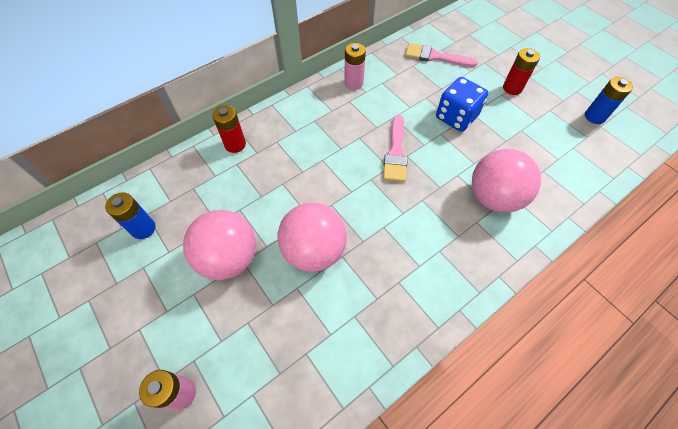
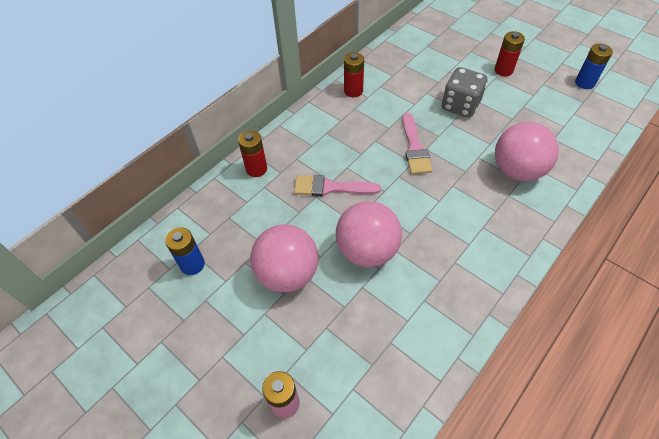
camera: 10 degrees left, 5 degrees down
pink battery [344,43,366,90] -> red battery [344,52,364,97]
pink brush [405,43,478,67] -> pink brush moved to [294,175,381,196]
blue dice [436,77,488,132] -> grey dice [442,67,488,118]

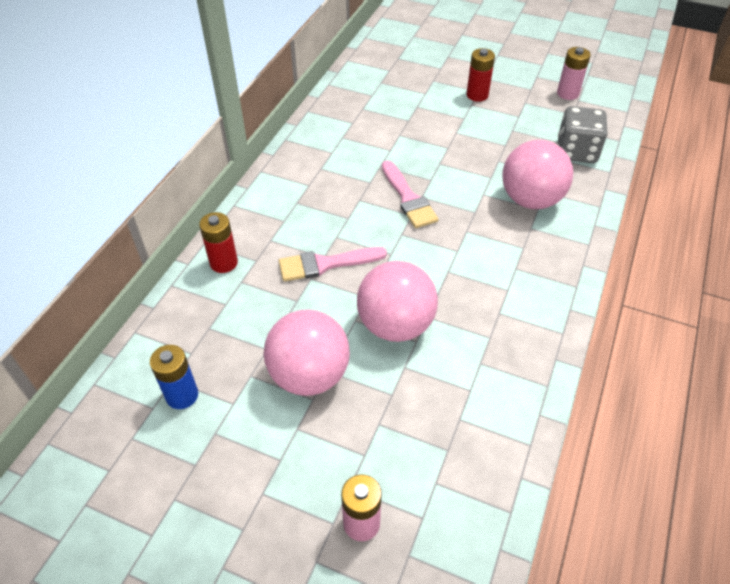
camera: 20 degrees left, 5 degrees down
red battery [344,52,364,97] -> none
grey dice [442,67,488,118] -> grey dice moved to [558,106,607,163]
blue battery [575,44,613,89] -> pink battery [557,47,591,100]

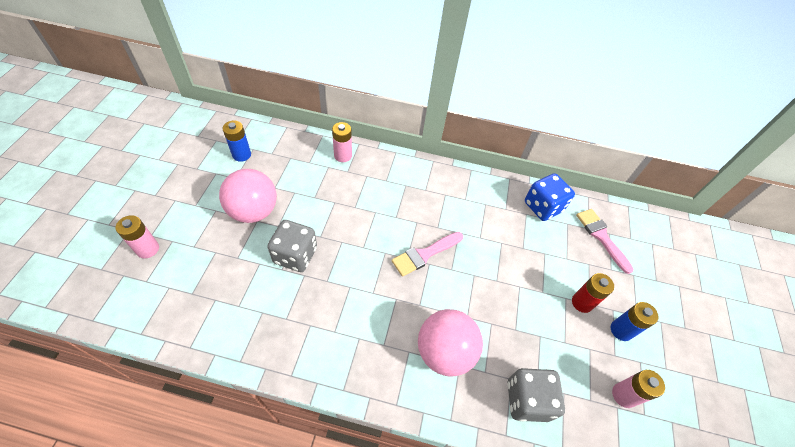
camera: 75 degrees right, 5 degrees up
red battery [199,212,238,273] -> pink battery [332,122,352,162]
pink brush [279,247,387,281] -> pink brush moved to [576,209,633,274]
pink ball [357,261,438,342] -> grey dice [267,220,317,272]
none -> blue dice [525,173,575,221]
none -> blue battery [611,302,658,341]

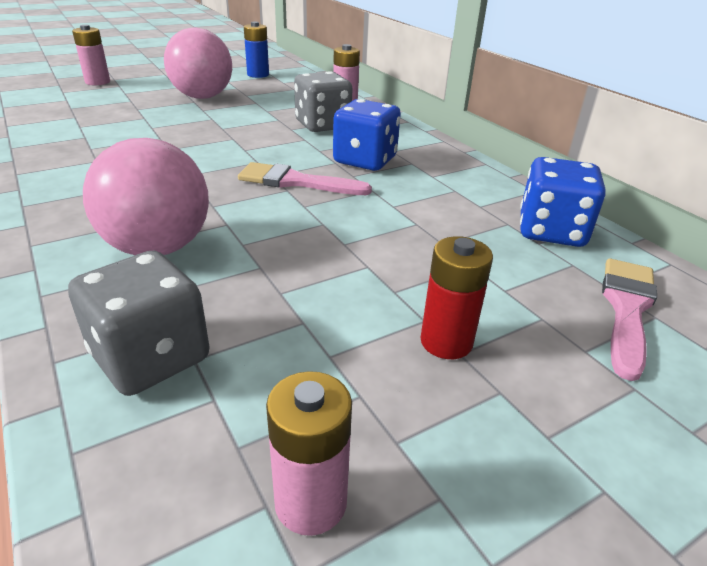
camera: 50 degrees right, 20 degrees down
grey dice [267,220,317,272] -> grey dice moved to [294,71,353,132]
blue battery [611,302,658,341] -> none
none -> blue dice [333,99,401,171]

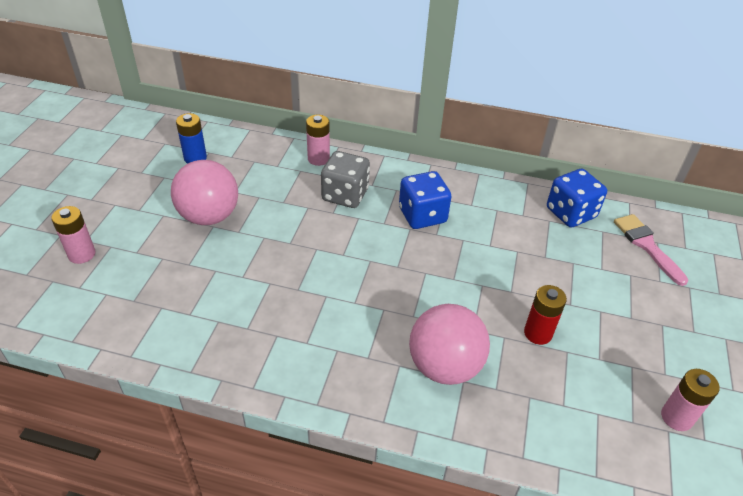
camera: 45 degrees left, 10 degrees up
grey dice [68,250,210,396] -> none
pink brush [238,162,372,195] -> none
red battery [420,236,493,359] -> red battery moved to [524,285,567,345]

